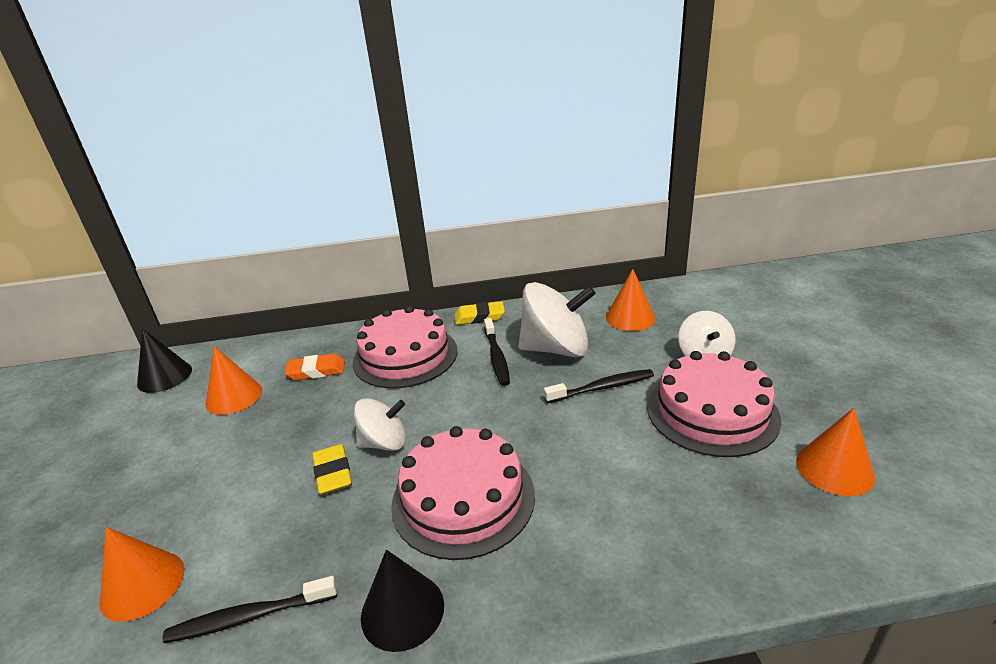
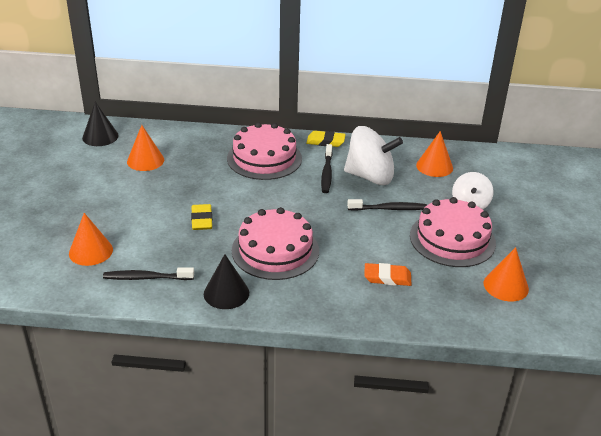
camera: 10 degrees right, 5 degrees up
orange eraser [285,354,345,380] -> orange eraser moved to [364,263,411,286]
white spinning top [353,398,406,451] -> none

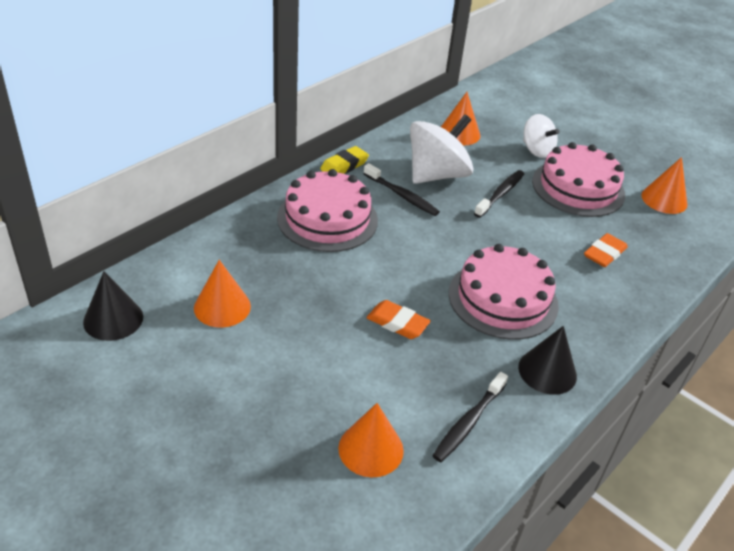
camera: 55 degrees left, 5 degrees up
yellow eraser [191,204,212,230] -> orange eraser [366,300,431,339]

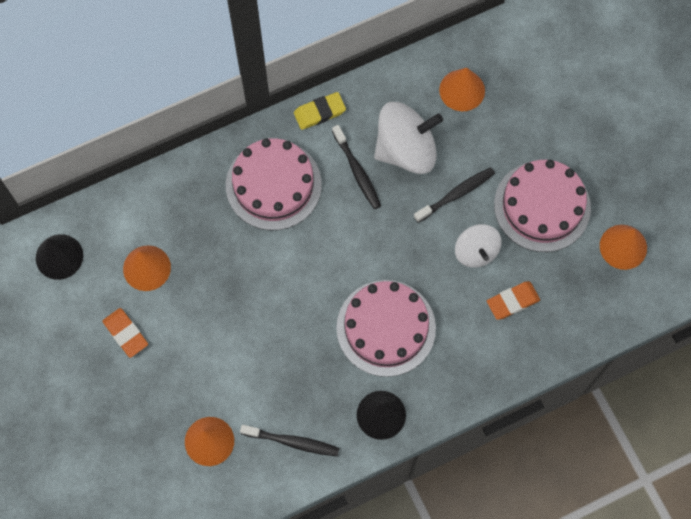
camera: 25 degrees right, 30 degrees up
orange eraser [366,300,431,339] -> orange eraser moved to [102,308,148,358]
black toothbrush [433,372,508,462] -> black toothbrush turned 135 degrees counterclockwise [240,425,339,456]
white spinning top [523,114,559,158] -> white spinning top moved to [455,224,502,268]

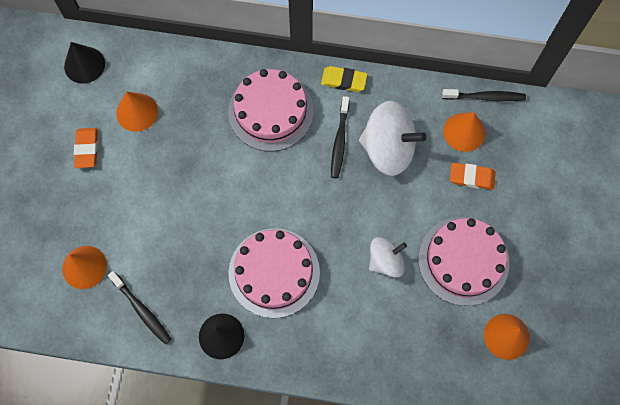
camera: 35 degrees right, 0 degrees up
black toothbrush [414,167,495,223] -> black toothbrush moved to [442,89,526,101]
white spinning top [455,224,502,268] -> white spinning top turned 135 degrees counterclockwise [369,237,407,278]
orange eraser [487,281,540,320] -> orange eraser moved to [450,163,496,190]

